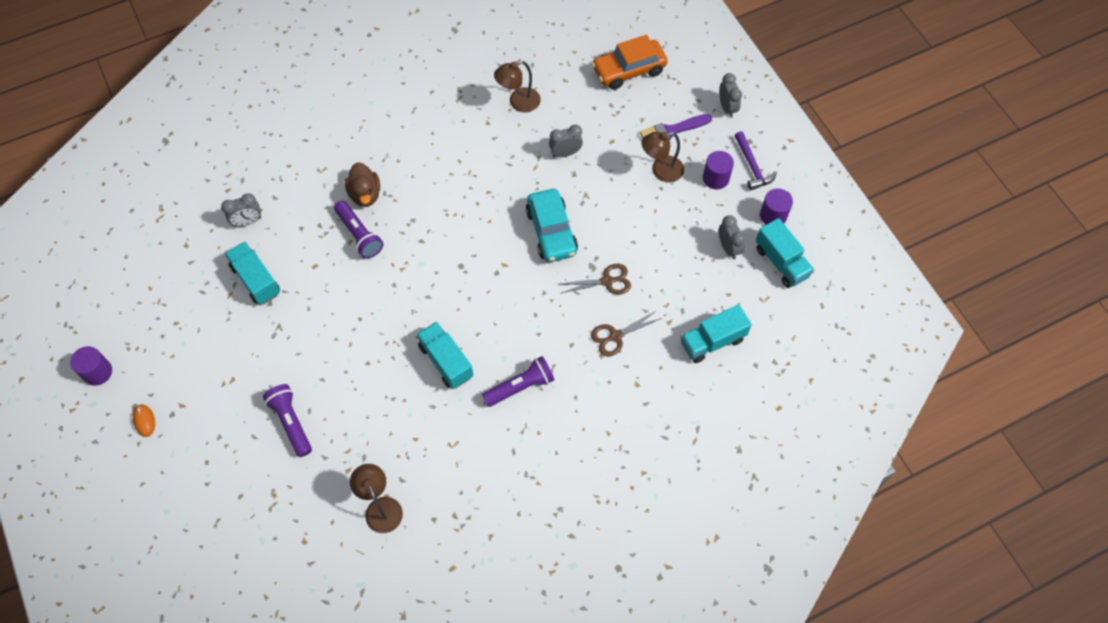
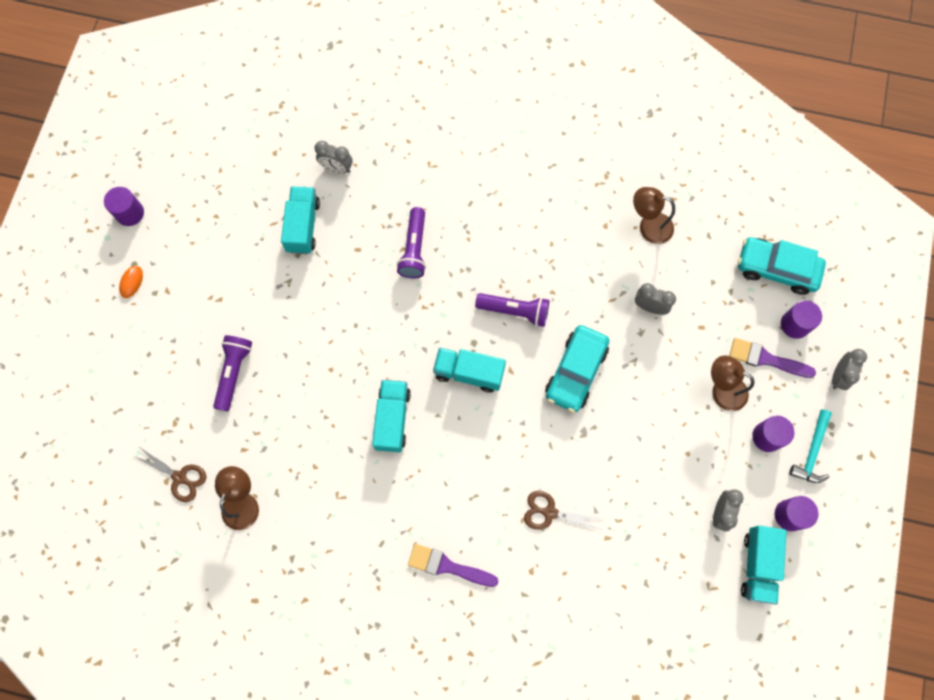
camera: 40 degrees right, 10 degrees up
brown duck [345,162,380,207] -> none
purple flashlight [482,356,555,407] -> purple flashlight moved to [475,293,549,327]
brown scissors [560,264,631,294] -> brown scissors moved to [133,446,207,502]
orange car [592,35,668,90] -> turquoise car [738,237,826,295]
turquoise truck [681,305,752,363] -> turquoise truck moved to [433,348,506,393]
purple hammer [734,131,777,190] -> turquoise hammer [789,409,832,483]
none -> purple brush [408,544,498,587]
none -> purple cylinder [781,300,822,339]

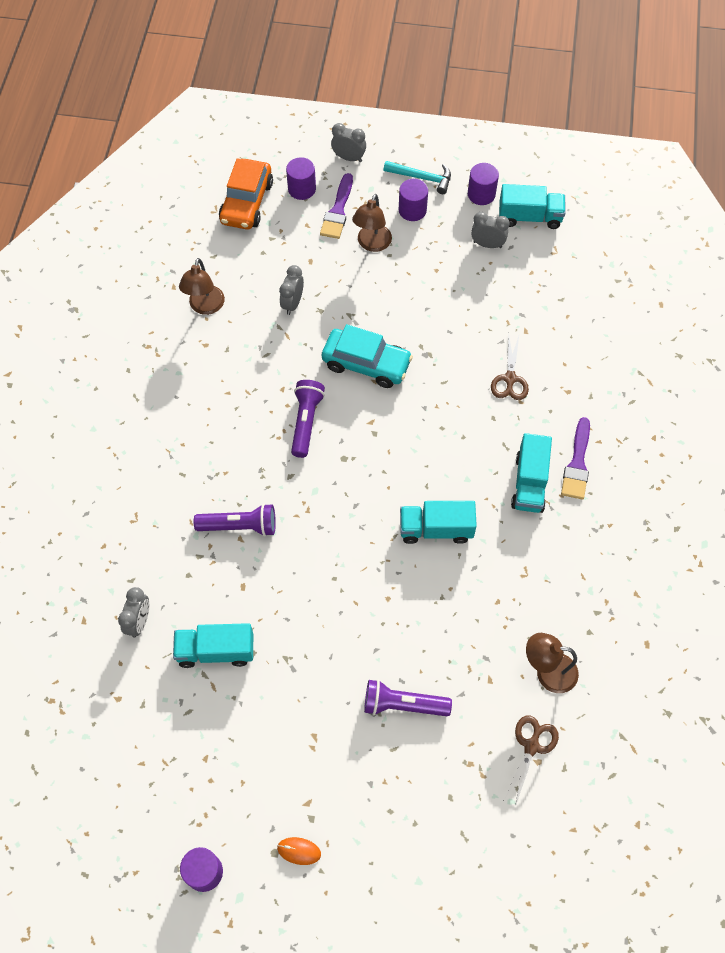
camera: 95 degrees left, 10 degrees down
turquoise truck [433,348,506,393] -> turquoise truck moved to [511,433,552,513]
turquoise car [738,237,826,295] -> orange car [219,158,273,230]

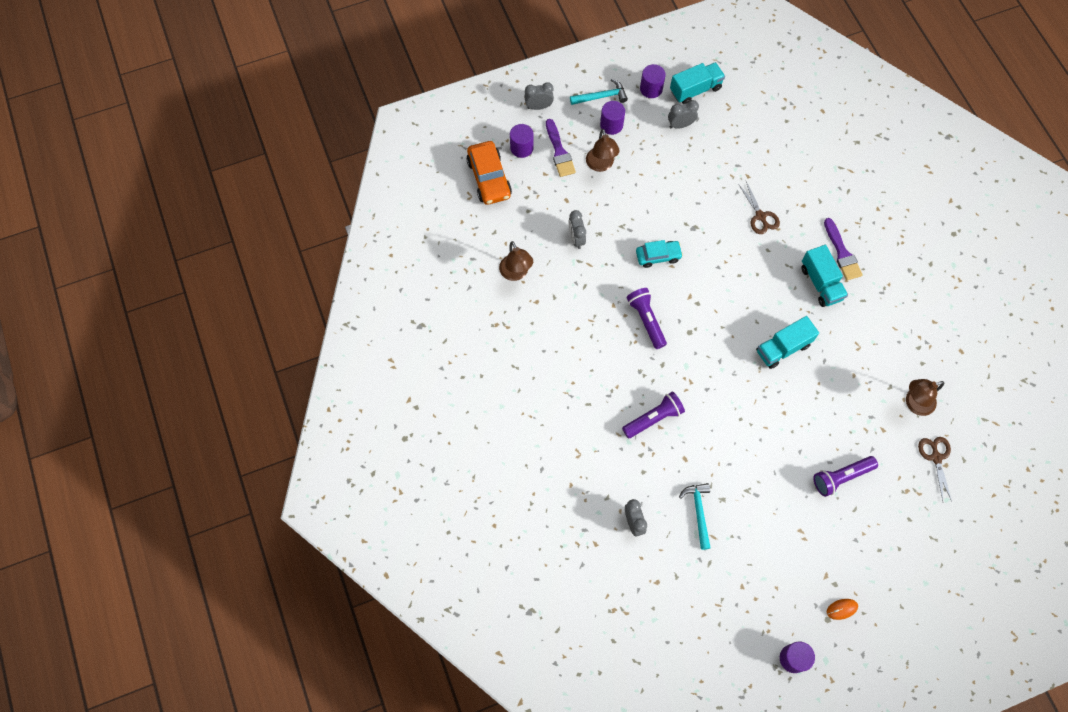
camera: 30 degrees left, 5 degrees up
turquoise truck [173,623,253,668] -> turquoise hammer [679,483,711,550]
turquoise car [322,324,413,388] -> turquoise car [636,240,683,268], size x0.65

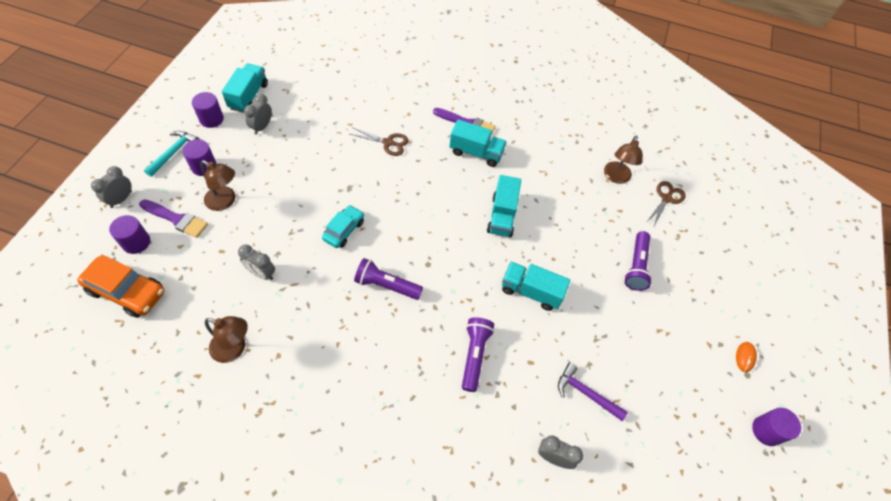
camera: 55 degrees left, 10 degrees down
turquoise hammer [679,483,711,550] -> purple hammer [558,363,628,421]
brown scissors [918,437,952,502] -> brown scissors turned 90 degrees clockwise [646,181,685,228]
none -> turquoise truck [502,262,570,311]

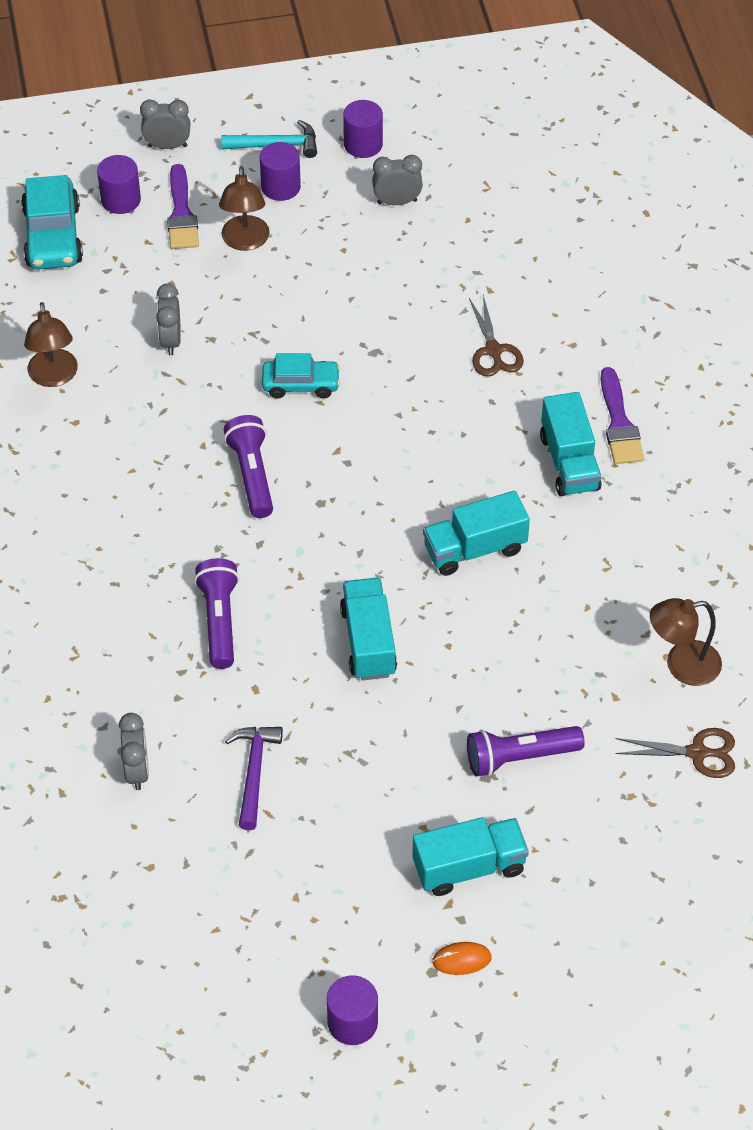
camera: 65 degrees right, 5 degrees down
orange car [77,254,164,318] -> turquoise car [21,175,83,270]
turquoise truck [222,63,268,113] -> turquoise truck moved to [413,817,529,896]
purple flashlight [462,317,494,392] -> purple flashlight turned 75 degrees counterclockwise [194,558,239,669]

